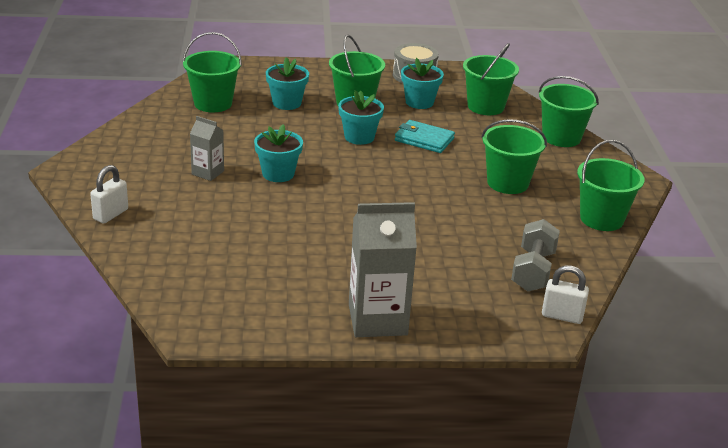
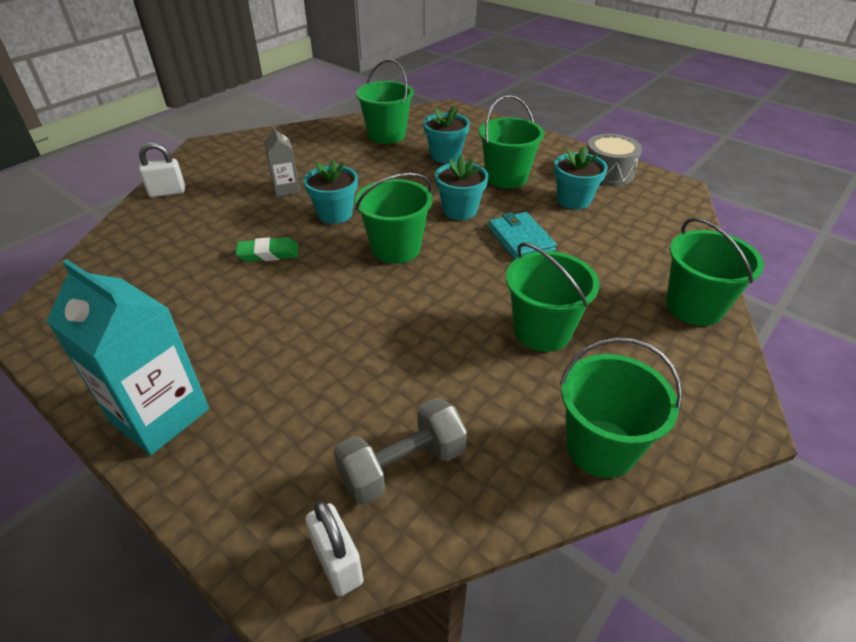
camera: 45 degrees right, 10 degrees up
grey carton [349,202,417,337] -> turquoise carton [47,259,209,455]
green bucket [463,43,519,115] -> green bucket moved to [355,173,433,264]
none -> green eraser [235,237,298,262]

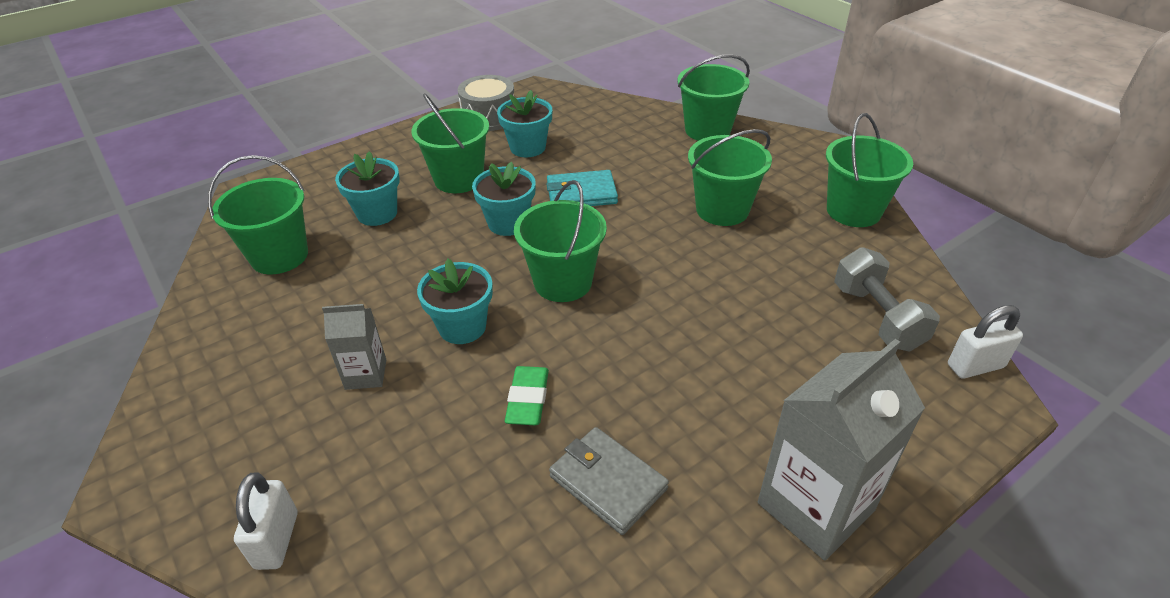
camera: 75 degrees left, 0 degrees up
turquoise carton [47,259,209,455] -> grey carton [758,339,925,561]
none -> grey wallet [549,427,669,535]

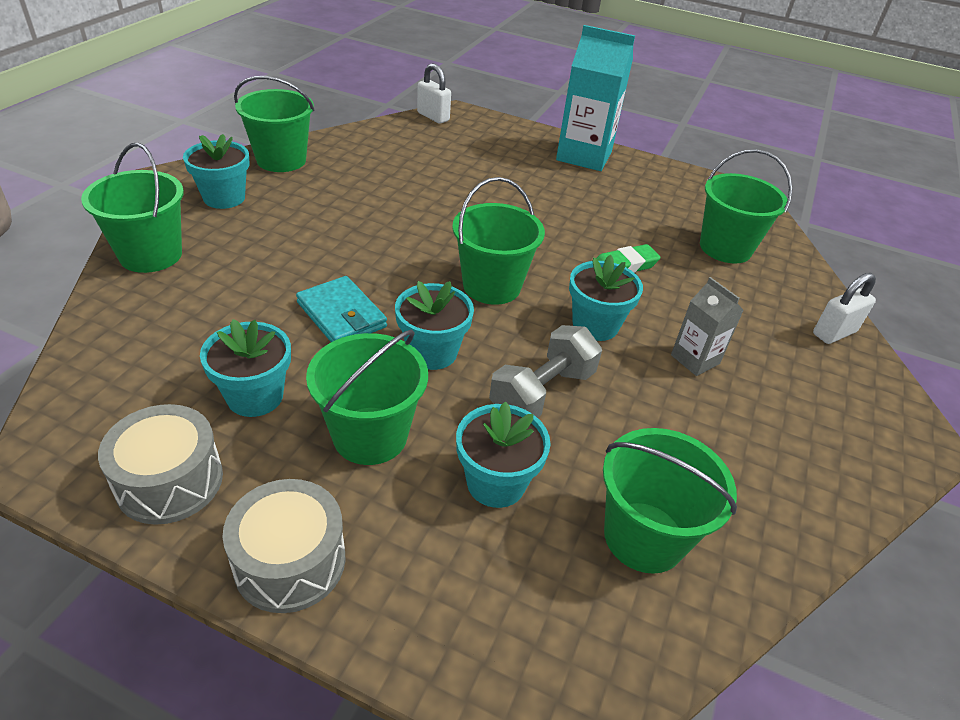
camera: 125 degrees left, 0 degrees up
grey wallet [549,427,669,535] -> none
green bucket [688,129,772,226] -> green bucket moved to [700,149,792,264]
grey carton [758,339,925,561] -> turquoise carton [556,25,635,171]
grey dumbbell [834,247,940,351] -> grey dumbbell moved to [489,325,602,418]
none -> turquoise flower pot [183,134,249,209]
none -> grey drum [223,479,346,613]

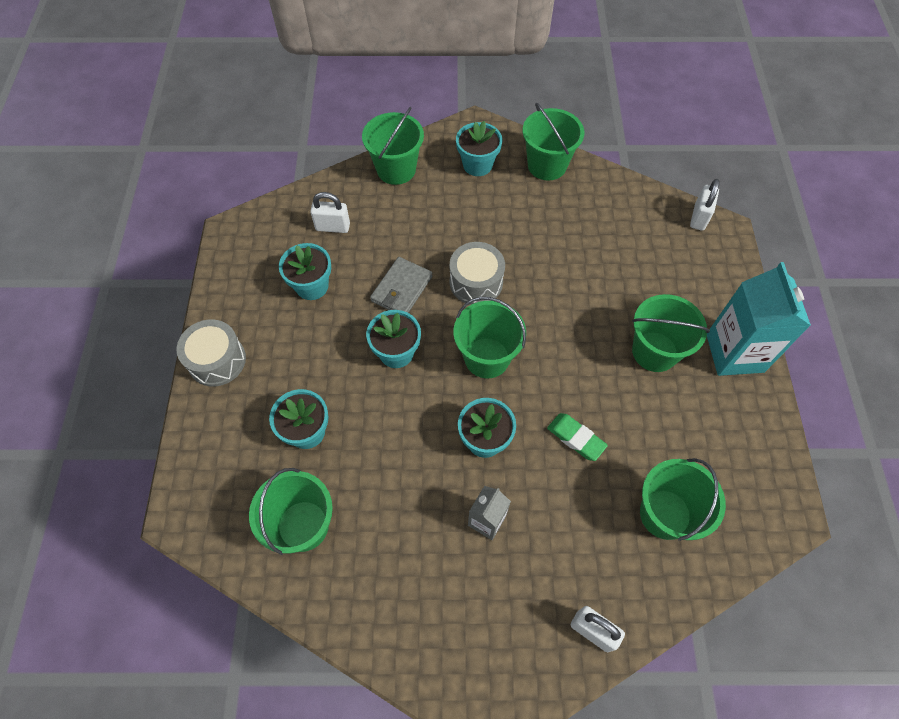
camera: 70 degrees right, 20 degrees up
grey drum [98,404,223,525] -> grey drum moved to [450,242,505,305]
turquoise wallet [296,276,387,342] -> grey wallet [370,257,433,313]
green bucket [306,329,428,465] -> green bucket moved to [632,294,710,372]
grey dumbbell [489,325,602,418] -> none
none -> white padlock [310,192,350,233]

